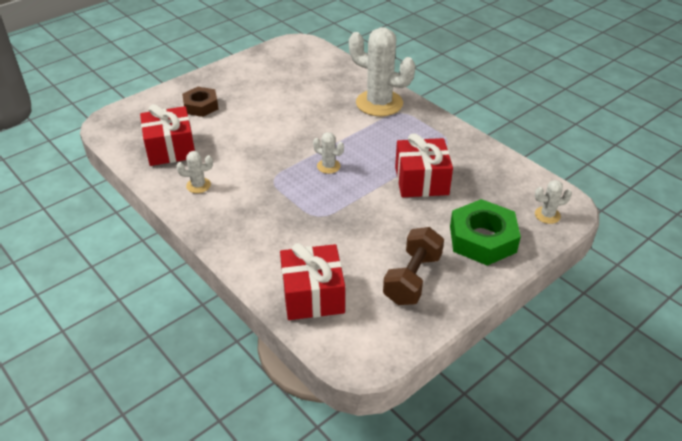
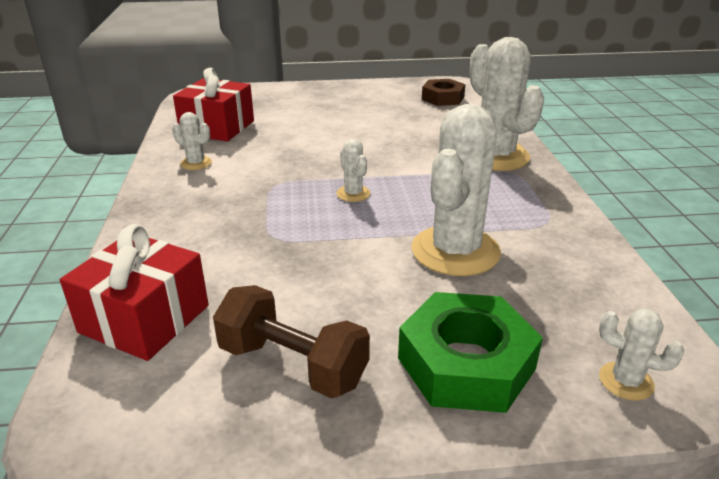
camera: 35 degrees right, 10 degrees down
brown nut [182,87,218,117] -> brown nut moved to [422,79,466,106]
brown dumbbell [383,227,444,305] -> brown dumbbell turned 60 degrees clockwise [213,285,370,399]
red gift [395,133,453,197] -> white cactus [412,104,501,276]

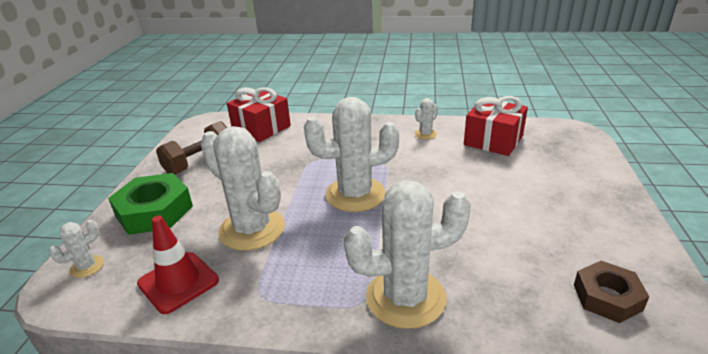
camera: 105 degrees right, 0 degrees up
white cactus [337,139,371,202] -> white cactus [304,97,399,212], size x2.23
none -> red traffic cone [137,216,219,314]

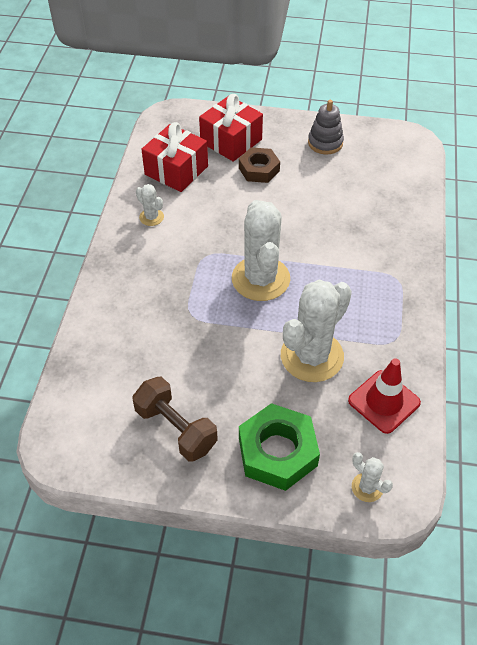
camera: 90 degrees left, 20 degrees up
red gift [227,87,291,142] -> red gift moved to [199,94,263,162]
white cactus [344,181,471,329] -> none
brown nut [574,261,649,323] -> brown nut moved to [239,147,280,183]
none -> grey stacking toy [308,100,344,154]

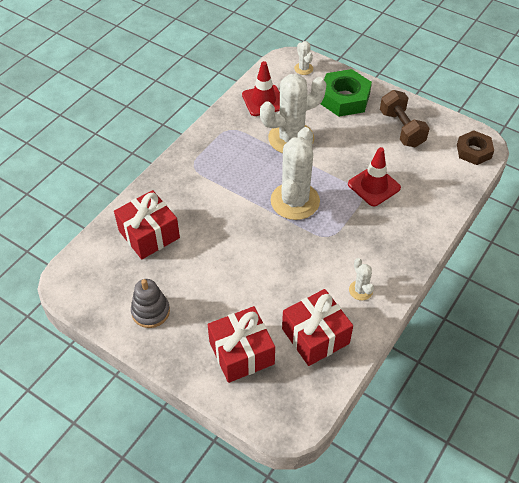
camera: 155 degrees left, 0 degrees up
brown nut [239,147,280,183] -> brown nut moved to [457,130,494,165]
none -> red gift [114,190,180,259]
none -> red traffic cone [348,147,401,206]

